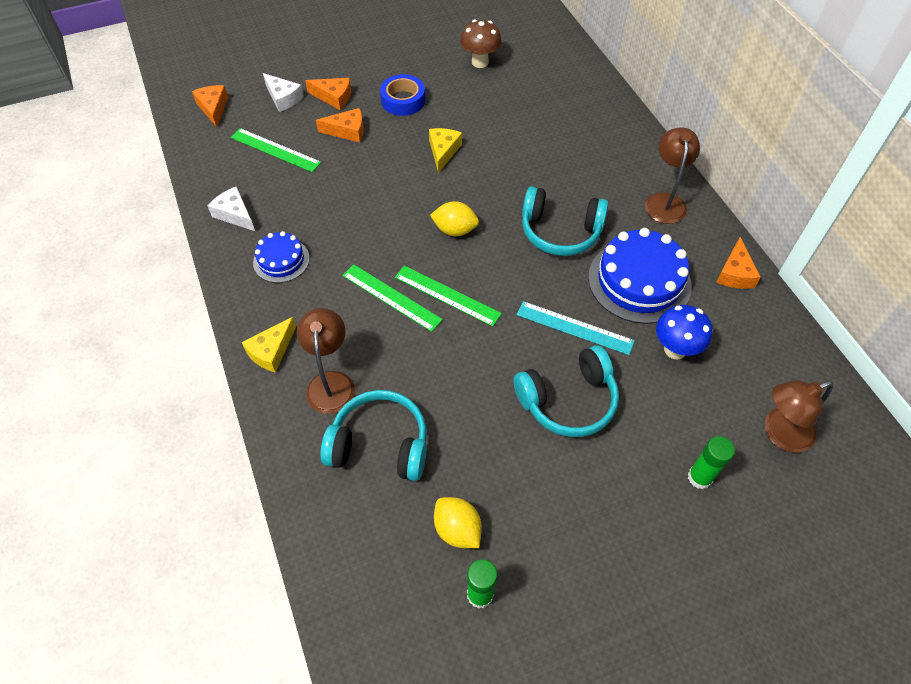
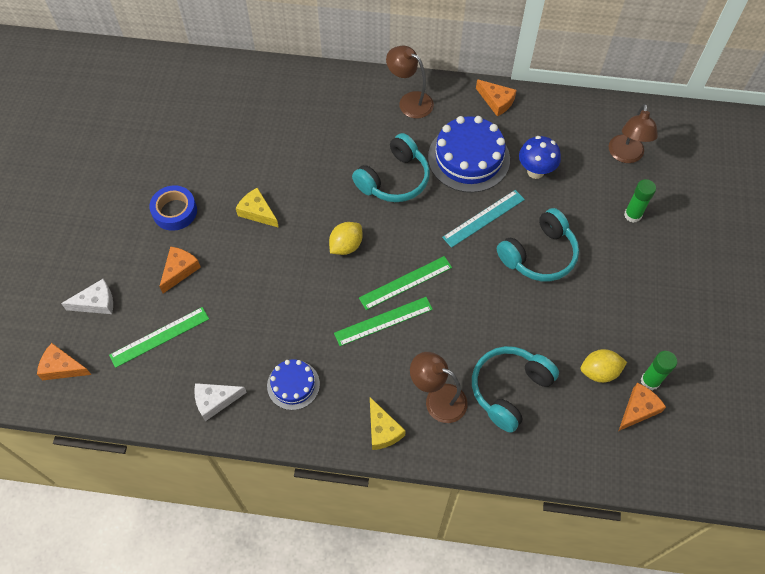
camera: 60 degrees left, 5 degrees up
orange cheese [305,78,351,110] -> orange cheese moved to [619,383,666,431]
brown mushroom [460,20,502,68] -> none
turquoise headphones [514,345,619,437] -> turquoise headphones turned 45 degrees clockwise [497,208,579,281]

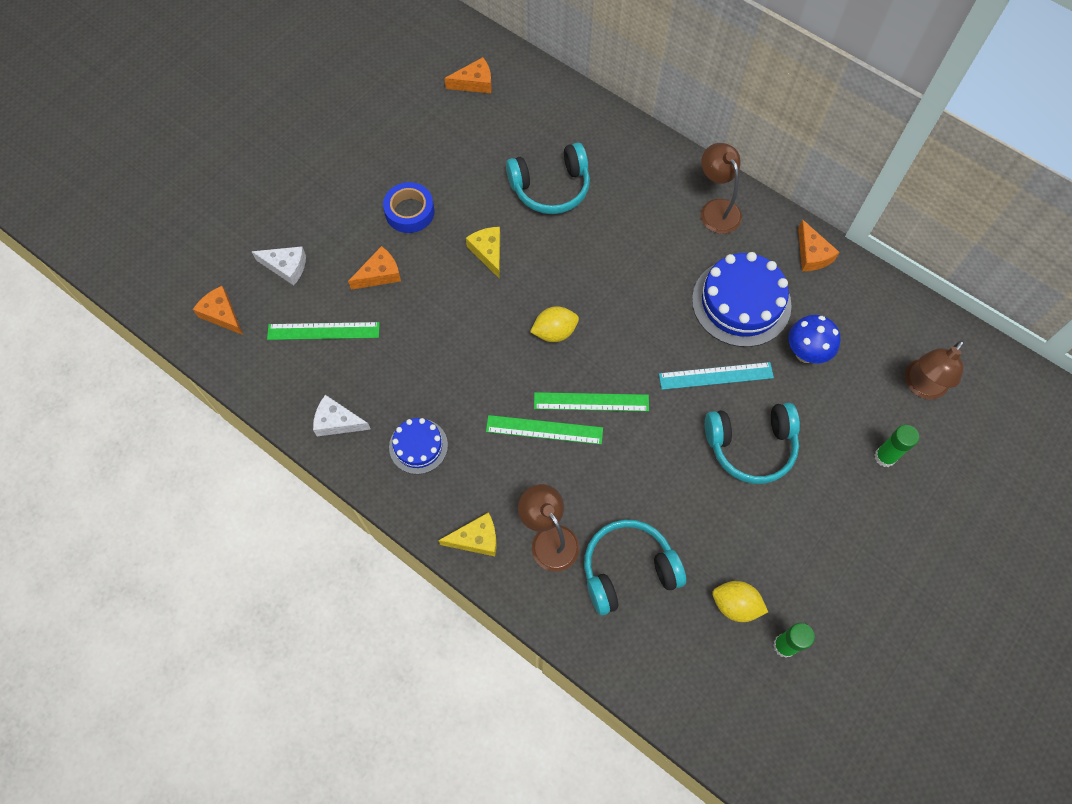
camera: 30 degrees right, 5 degrees up
turquoise headphones [352,133,430,202] -> turquoise headphones moved to [506,143,590,214]
yellow cheese [370,397,406,450] -> yellow cheese turned 105 degrees counterclockwise [438,512,496,556]
orange cheese [619,383,666,431] -> orange cheese moved to [444,57,492,93]

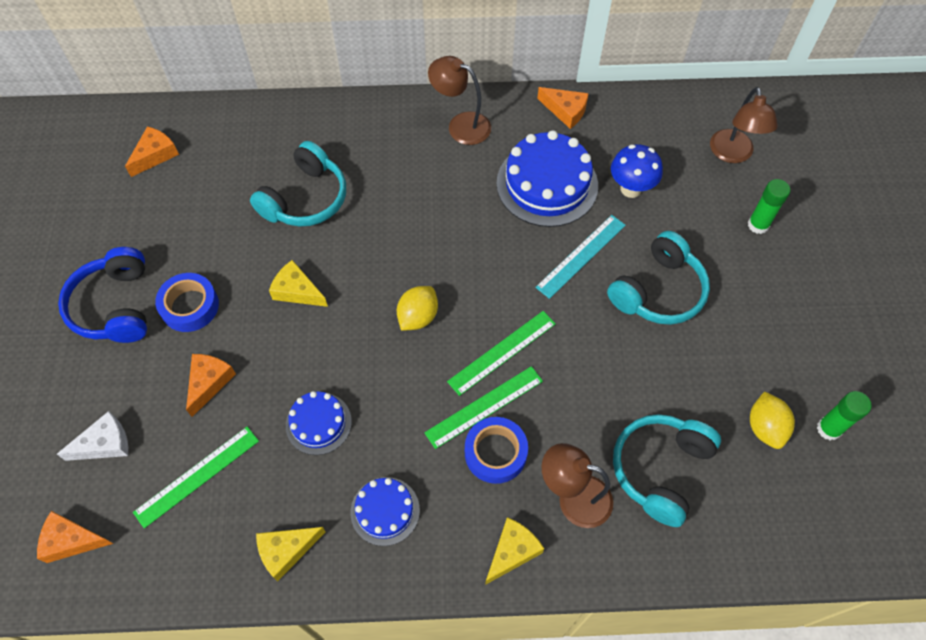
camera: 40 degrees left, 5 degrees down
white cheese [313,395,371,436] -> yellow cheese [256,527,326,581]
yellow lemon [712,581,768,622] -> yellow lemon turned 75 degrees counterclockwise [750,391,795,449]
none -> blue headphones [58,247,147,343]
none -> blue cake [286,391,352,455]
none -> blue tape [465,417,528,484]

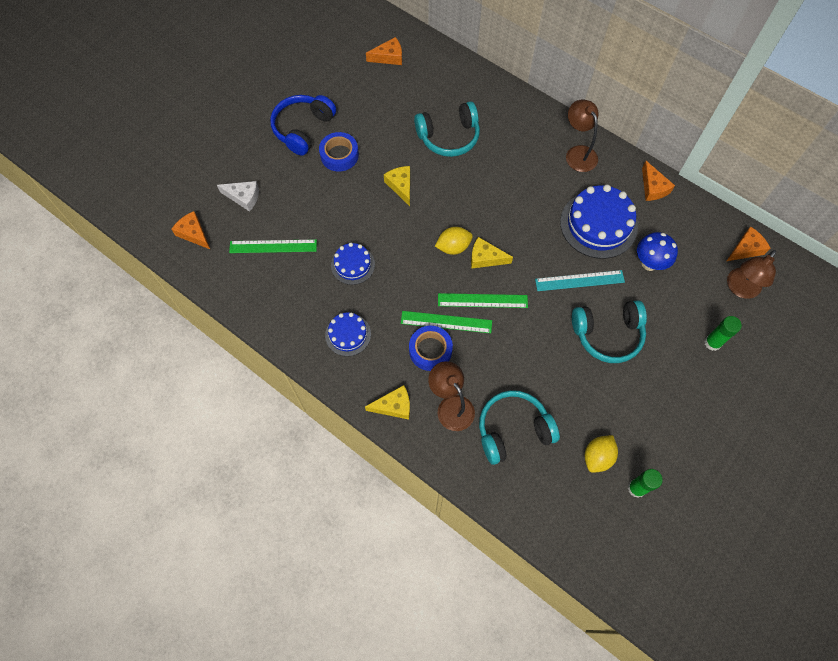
camera: 40 degrees right, 5 degrees up
orange cheese [186,354,236,417] -> orange cheese moved to [727,226,770,261]
yellow cheese [256,527,326,581] -> yellow cheese moved to [471,237,513,269]

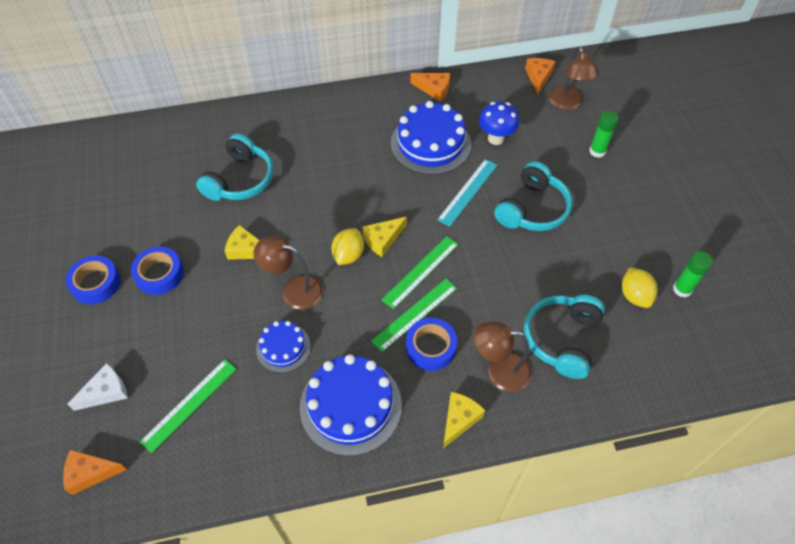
camera: 50 degrees left, 10 degrees down
blue headphones [270,95,336,156] -> blue tape [65,256,120,304]
blue cake [325,312,371,356] -> blue cake [300,355,402,456], size x1.79
orange cheese [366,37,402,65] -> none
brown lamp [566,100,598,172] -> brown lamp moved to [253,236,323,310]

